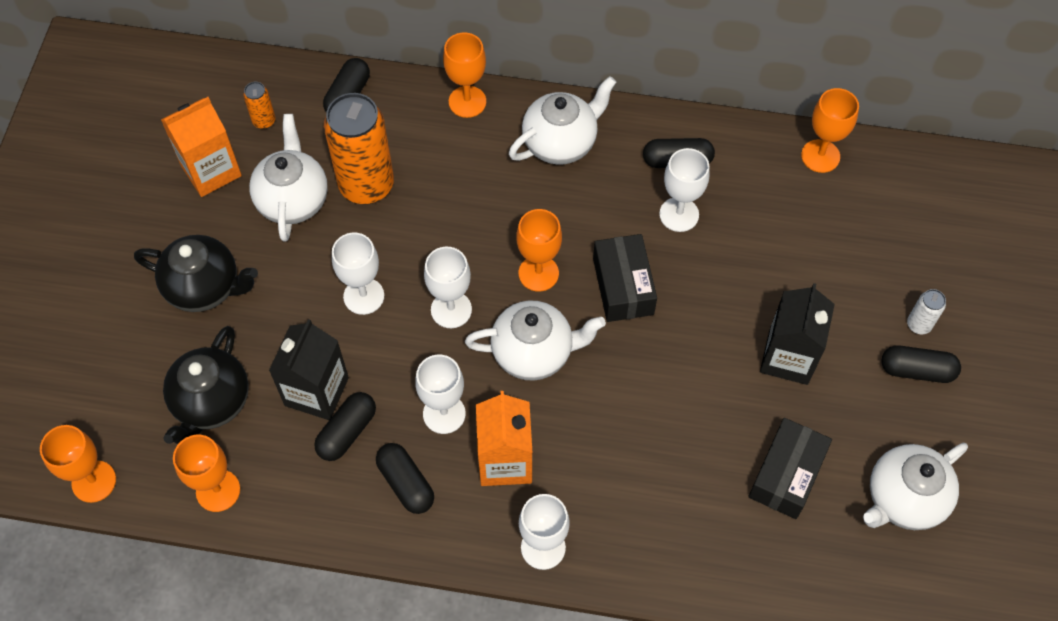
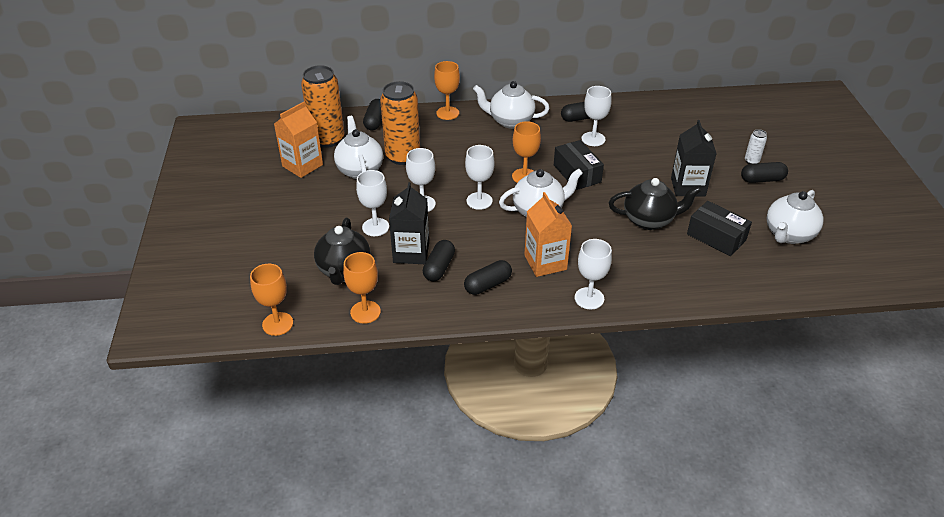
camera: 15 degrees left, 20 degrees down
black teapot [134,235,258,312] -> black teapot moved to [609,178,701,230]
orange can [243,82,275,129] -> orange can [301,65,344,148], size x2.30
black capsule [376,443,434,514] -> black capsule turned 75 degrees counterclockwise [464,260,512,295]
white goblet [415,354,466,434] -> white goblet moved to [356,170,389,236]
white teapot [509,76,616,165] -> white teapot turned 120 degrees counterclockwise [473,81,550,129]
black box [748,418,832,519] -> black box turned 60 degrees counterclockwise [687,201,752,256]
orange goblet [801,88,859,173] -> none

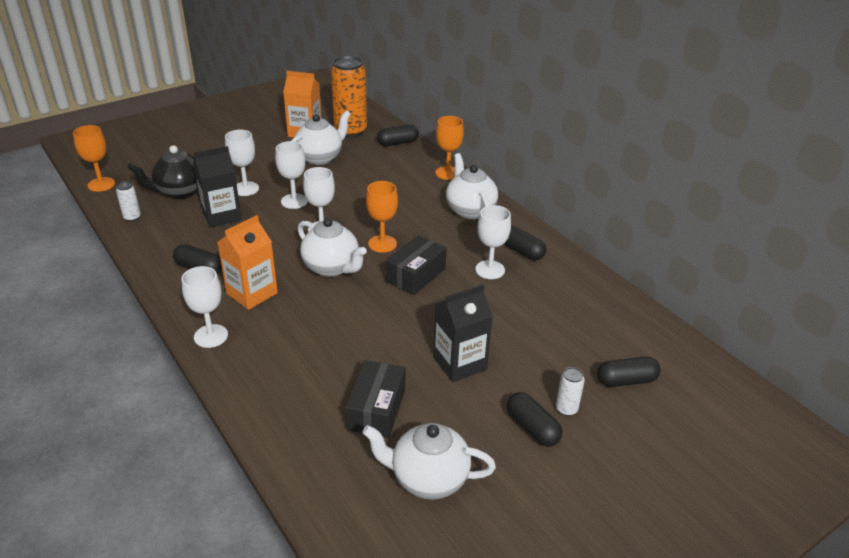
camera: 60 degrees right, 5 degrees down
orange goblet [343,252,381,324] -> white can [116,181,141,222]
orange can [380,81,420,165] -> none
black capsule [423,240,455,281] -> black capsule moved to [597,357,660,387]
black teapot [609,178,701,230] -> none

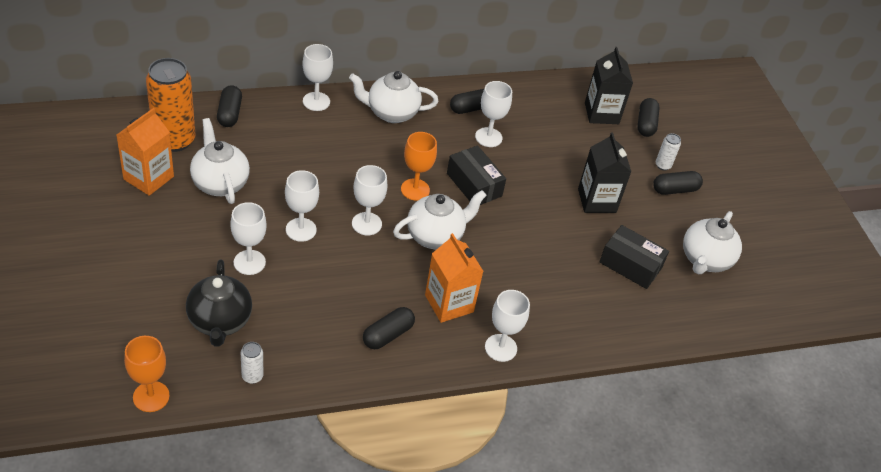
camera: 75 degrees left, 10 degrees up
black carton [193,146,242,228] -> black carton moved to [585,47,633,124]
orange goblet [435,116,464,180] -> white goblet [302,44,333,111]

